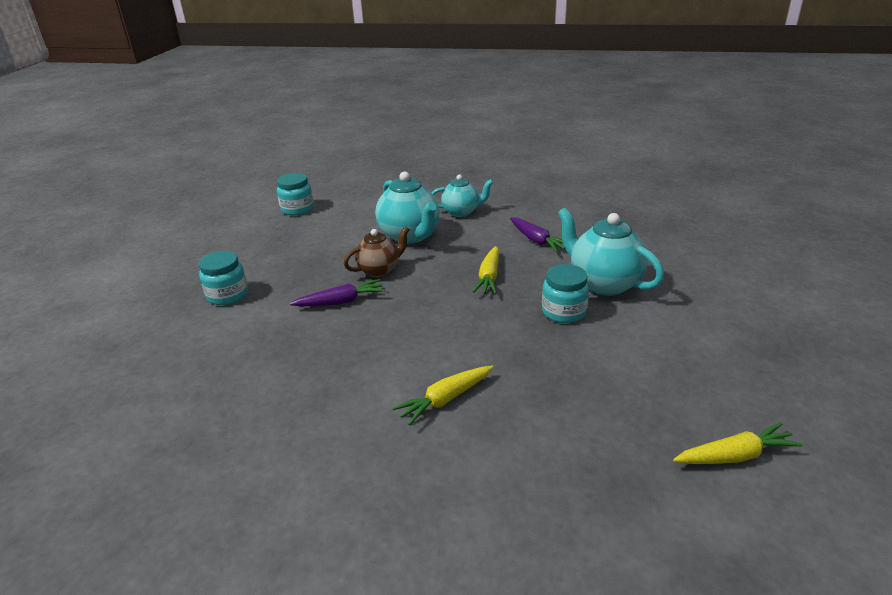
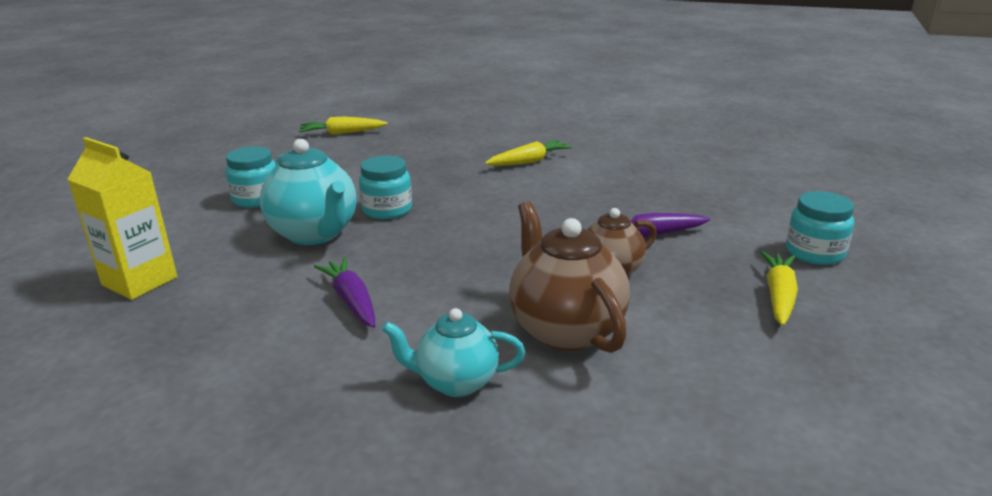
camera: 175 degrees left, 5 degrees down
turquoise jar [277,173,314,216] -> turquoise jar moved to [226,146,276,208]
turquoise teapot [375,171,440,244] -> brown teapot [509,201,630,353]
yellow carrot [473,246,499,294] -> yellow carrot moved to [760,251,798,326]
none -> yellow carton [67,137,177,300]

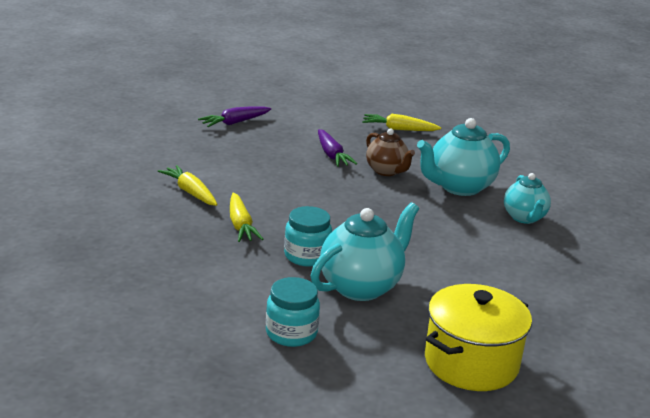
camera: 100 degrees left, 0 degrees up
yellow carton [67,137,177,300] -> yellow pot [425,284,532,391]
yellow carrot [299,117,387,135] -> yellow carrot moved to [230,193,263,242]
purple carrot [314,257,375,328] -> purple carrot moved to [198,106,271,127]
brown teapot [509,201,630,353] -> turquoise teapot [417,118,510,196]
turquoise jar [786,191,854,265] -> none

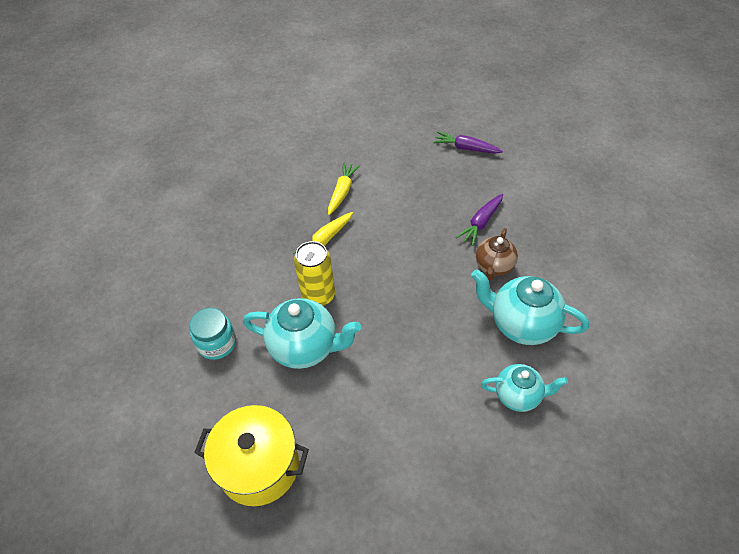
camera: 60 degrees right, 25 degrees up
turquoise jar [284,206,332,267] -> yellow can [294,241,335,306]
yellow carrot [362,114,441,131] -> none
turquoise teapot [504,173,551,224] -> turquoise teapot turned 135 degrees counterclockwise [481,364,568,412]

